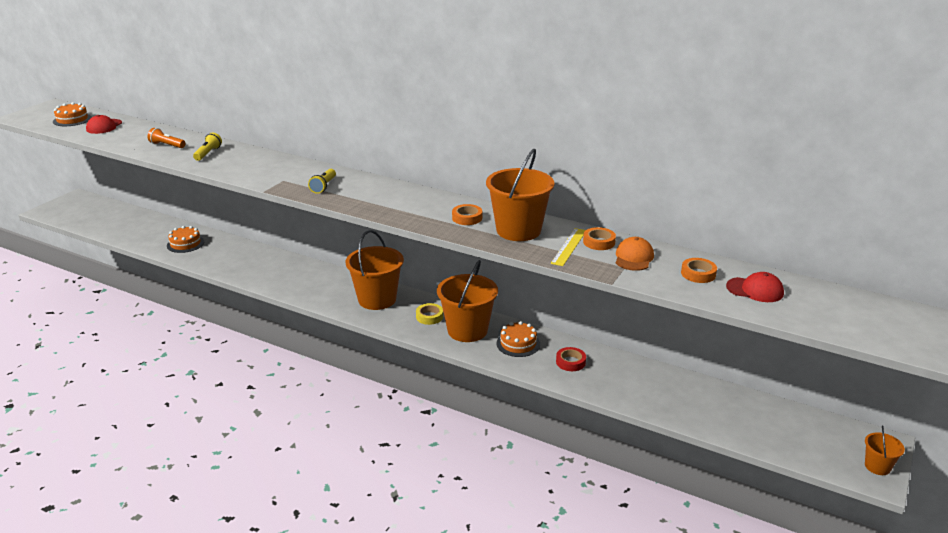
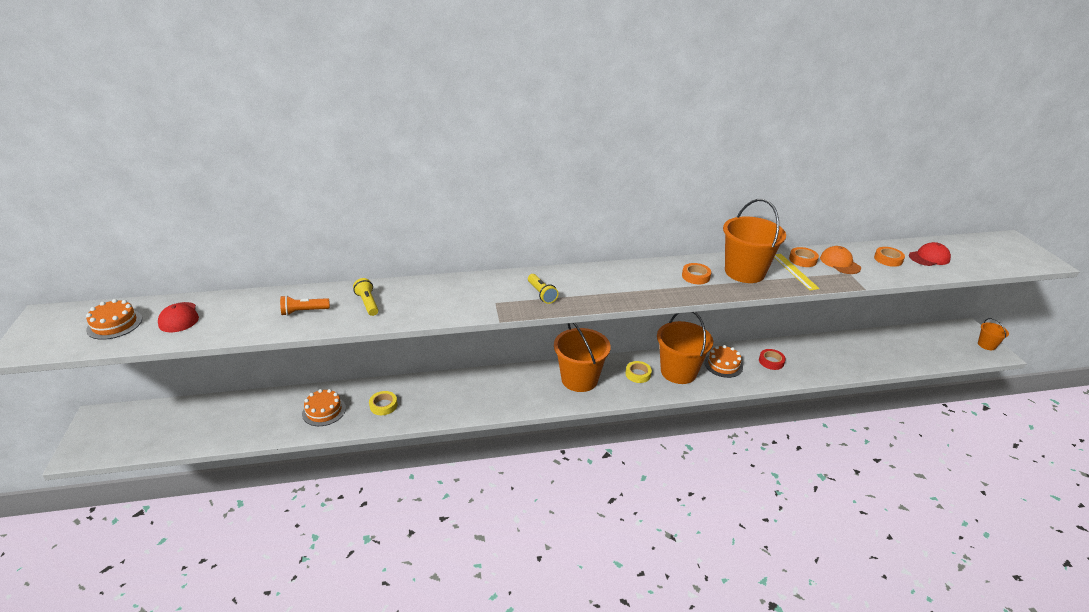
camera: 40 degrees left, 5 degrees up
none -> yellow tape [369,391,398,415]

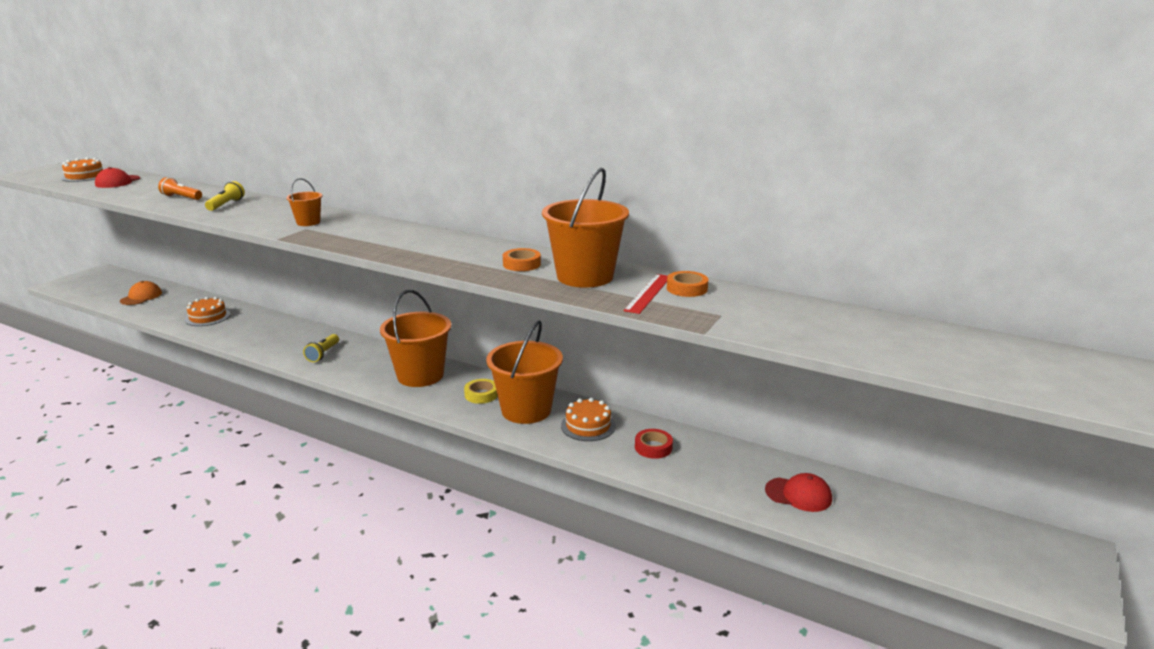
camera: 40 degrees right, 10 degrees down
yellow tape [369,391,398,415] -> none
yellow flashlight [528,274,558,304] -> yellow flashlight moved to [303,334,339,362]
yellow ruler [774,254,820,290] -> red ruler [624,274,667,314]
orange cap [820,246,861,274] -> orange cap moved to [120,281,162,305]
orange tape [874,247,905,267] -> none
red cap [909,242,951,266] -> red cap moved to [765,473,832,512]
orange bucket [978,318,1009,350] -> orange bucket moved to [286,178,322,226]

